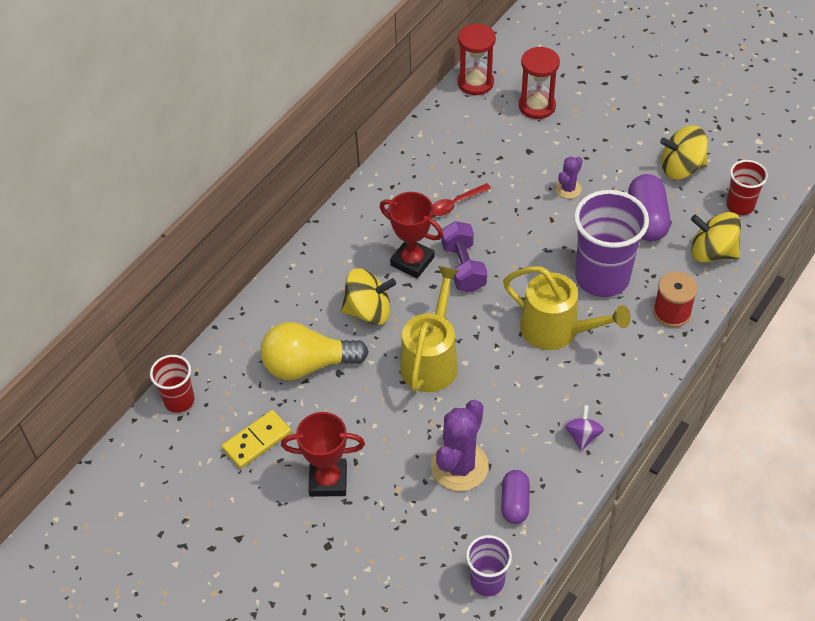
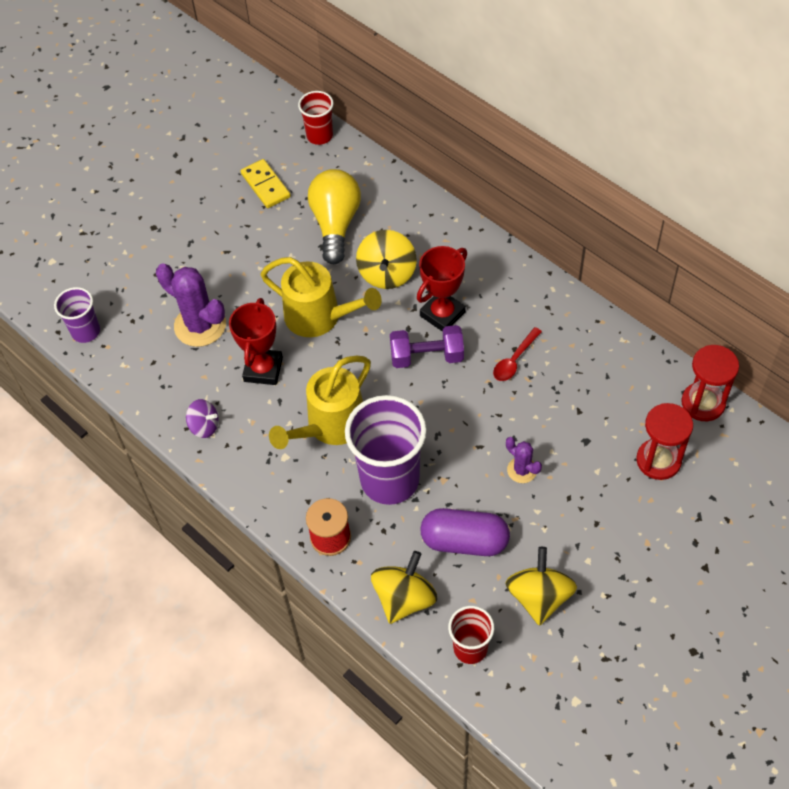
camera: 100 degrees right, 5 degrees up
red trophy [281,412,365,497] -> red trophy moved to [229,298,283,385]
red spoon [433,183,491,216] -> red spoon turned 120 degrees counterclockwise [493,327,542,381]
purple capsule [501,470,530,524] -> none

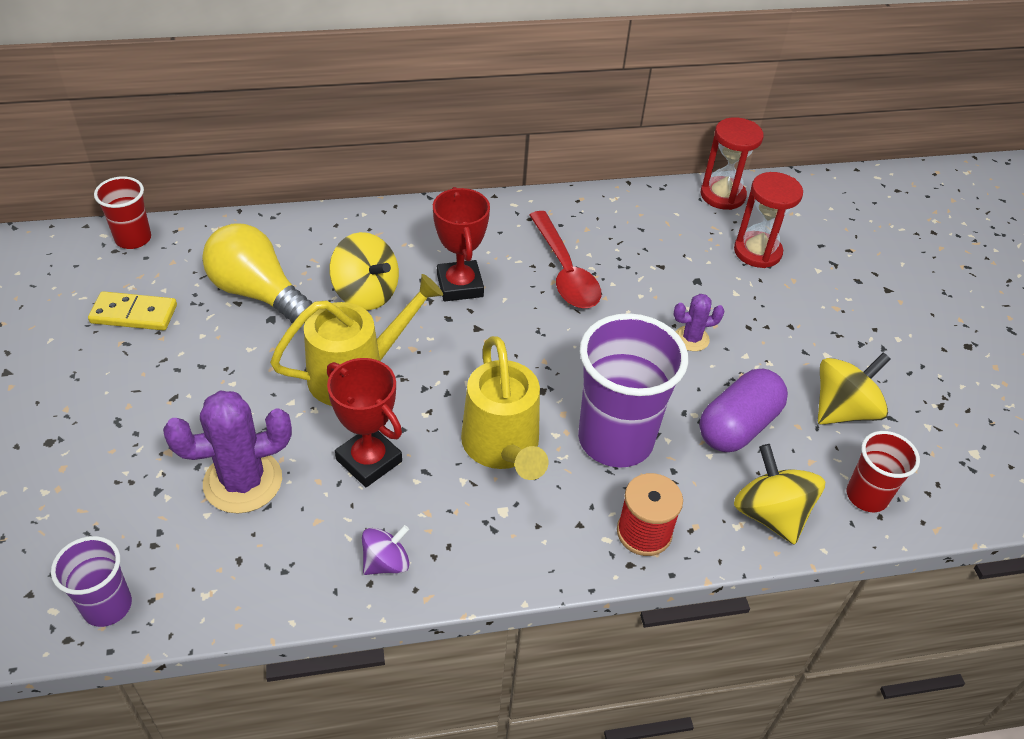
camera: 60 degrees left, 10 degrees down
purple dumbbell [390,325,464,368] -> none
red spoon [493,327,542,381] -> red spoon [529,211,601,308], size x1.72
yellow spinning top [505,547,577,626] -> yellow spinning top turned 105 degrees clockwise [818,353,891,425]

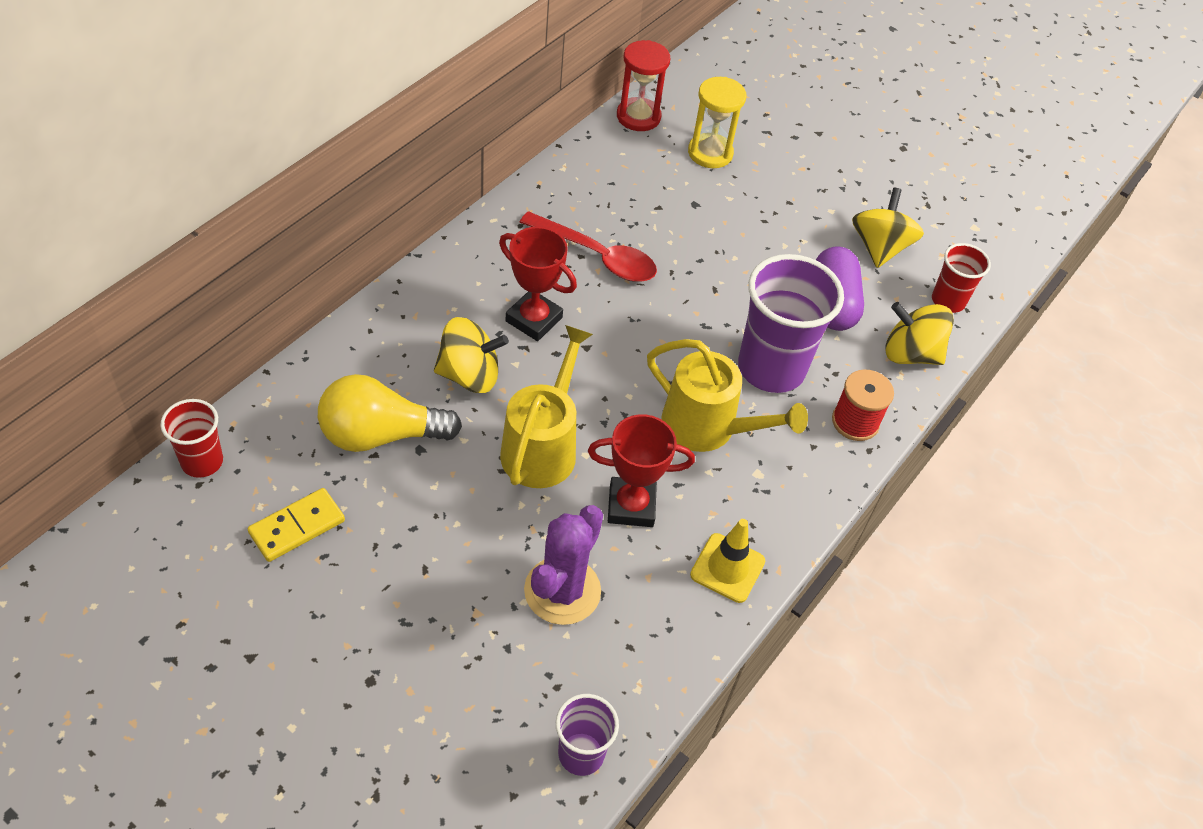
camera: 45 degrees left, 5 degrees up
purple spinning top [362,525,409,575] -> yellow traffic cone [690,519,765,603]
purple cactus [673,294,725,351] -> none
red hourglass [734,172,803,268] -> yellow hourglass [688,77,746,168]

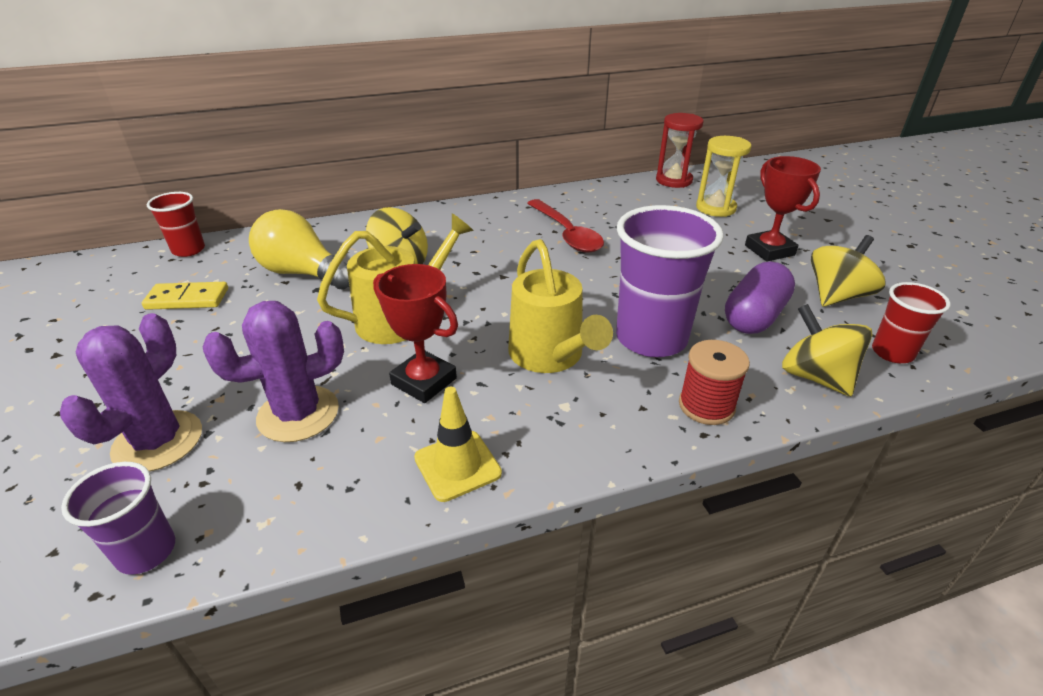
camera: 40 degrees right, 15 degrees down
red trophy [499,227,577,341] -> red trophy moved to [745,156,821,261]
none -> purple cactus [60,313,202,472]

